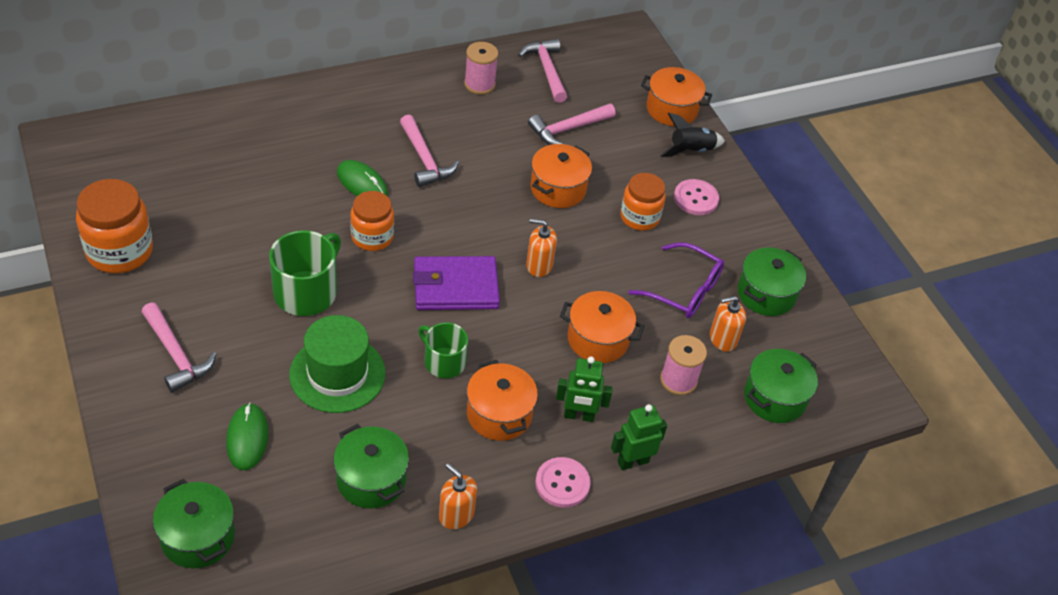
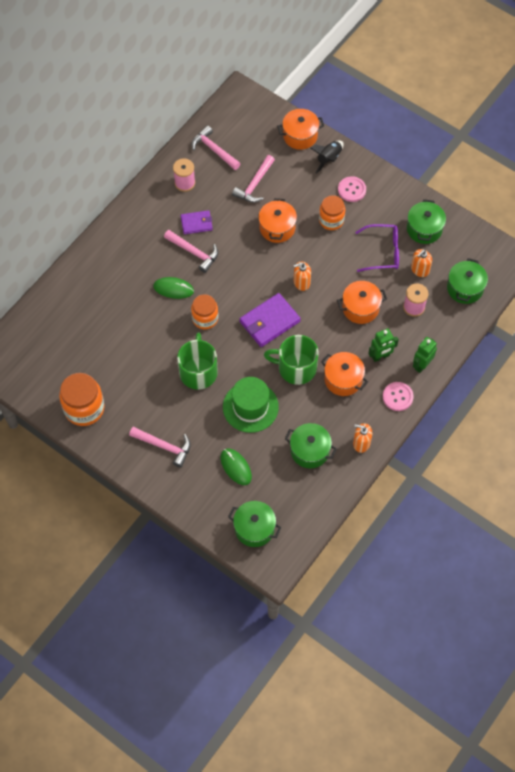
camera: 25 degrees left, 15 degrees up
green mug [418,322,468,378] -> green mug [264,335,319,385], size x1.57
none -> purple wallet [181,210,213,234]

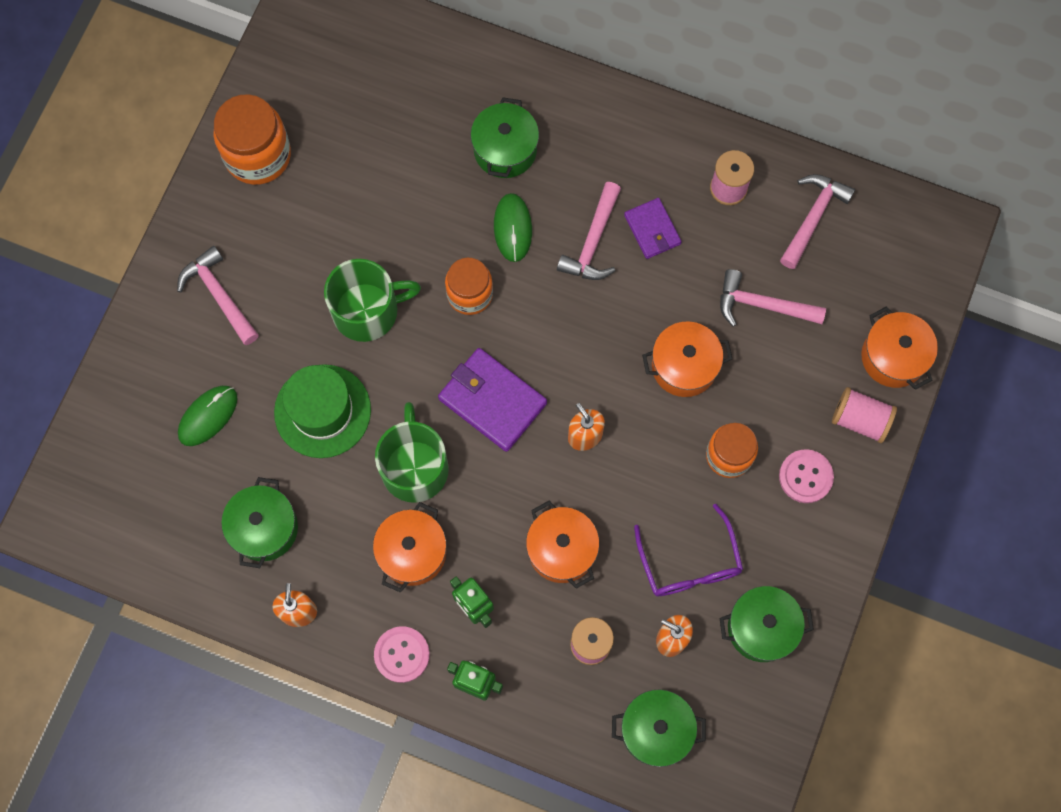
camera: 75 degrees right, 10 degrees up
pink hammer [129,427,191,468] -> pink hammer turned 135 degrees clockwise [177,246,259,345]
green pot [228,501,281,547] -> green pot moved to [471,97,539,178]
black rocket [310,140,344,174] -> pink spool [832,387,897,443]

